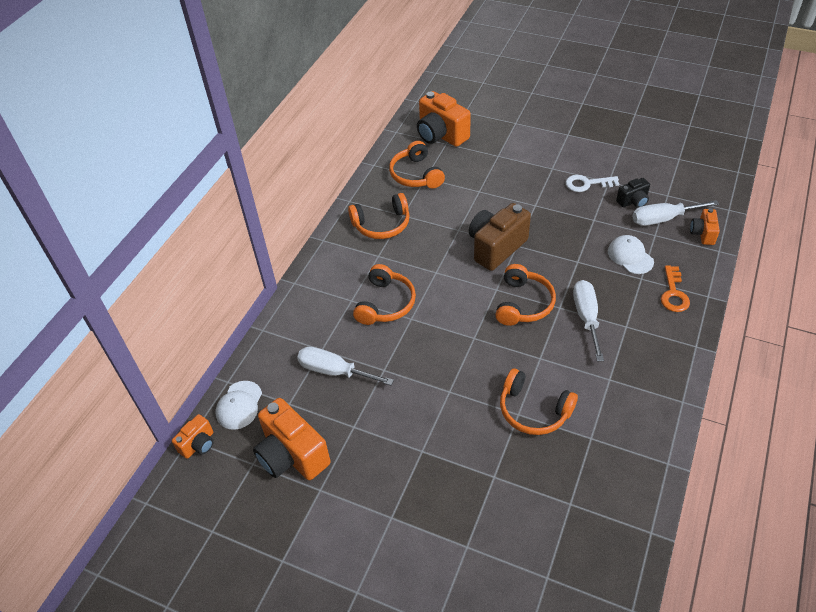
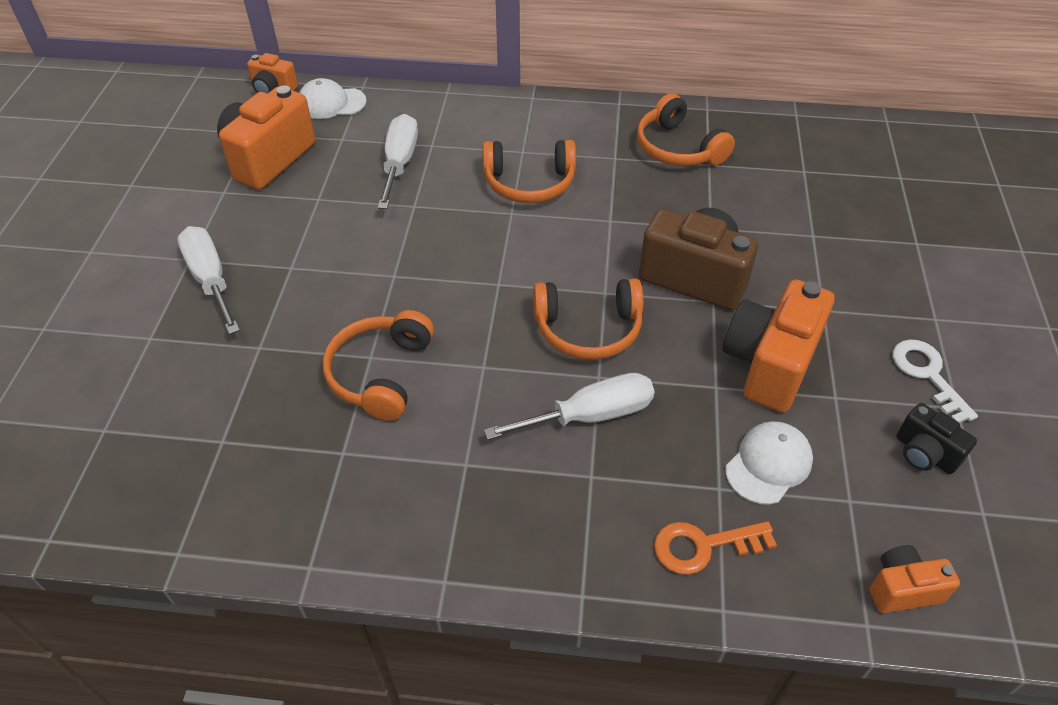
camera: 70 degrees right, 0 degrees up
orange headphones [389,141,445,189] -> none
orange camera [417,91,471,147] -> orange camera moved to [723,280,835,413]
white screwdriver [632,200,719,226] -> white screwdriver moved to [177,226,240,335]

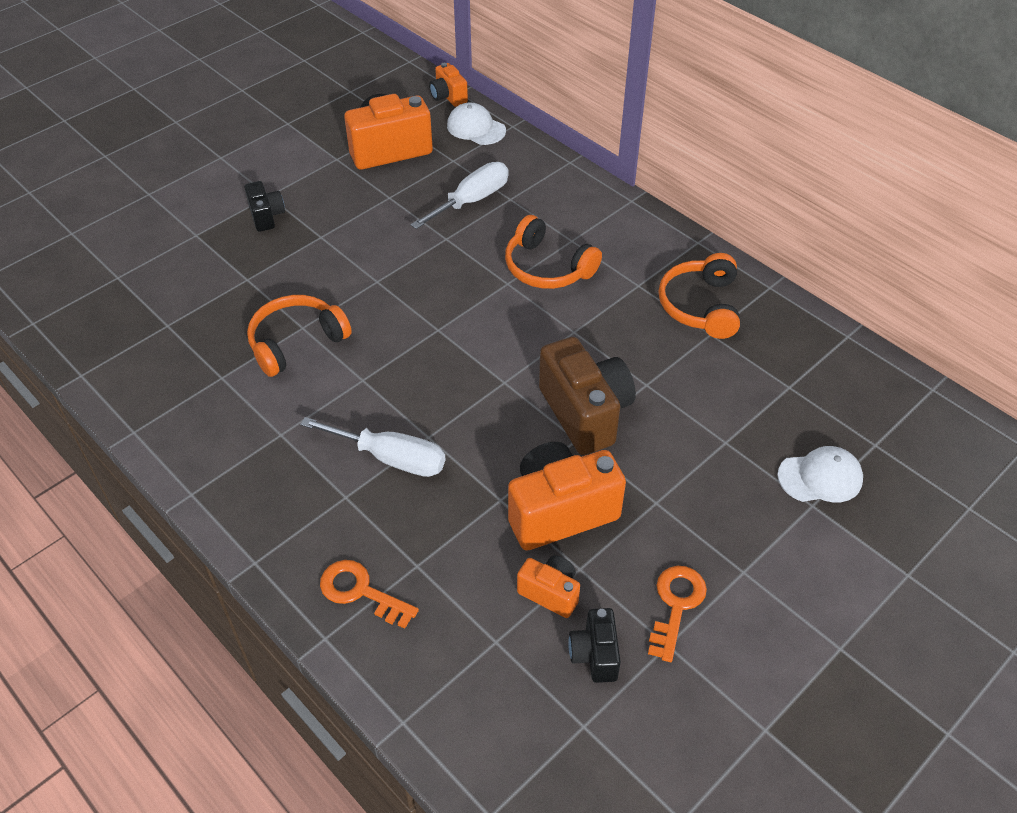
camera: 40 degrees right, 0 degrees up
white screwdriver [177,226,240,335] -> black camera [244,181,285,232]
orange headphones [533,278,643,360] -> none
white cap [725,421,813,505] -> white cap moved to [777,446,863,502]
orange camera [869,545,960,613] -> orange camera moved to [517,555,580,618]
white key [892,339,978,423] -> orange key [648,566,707,662]

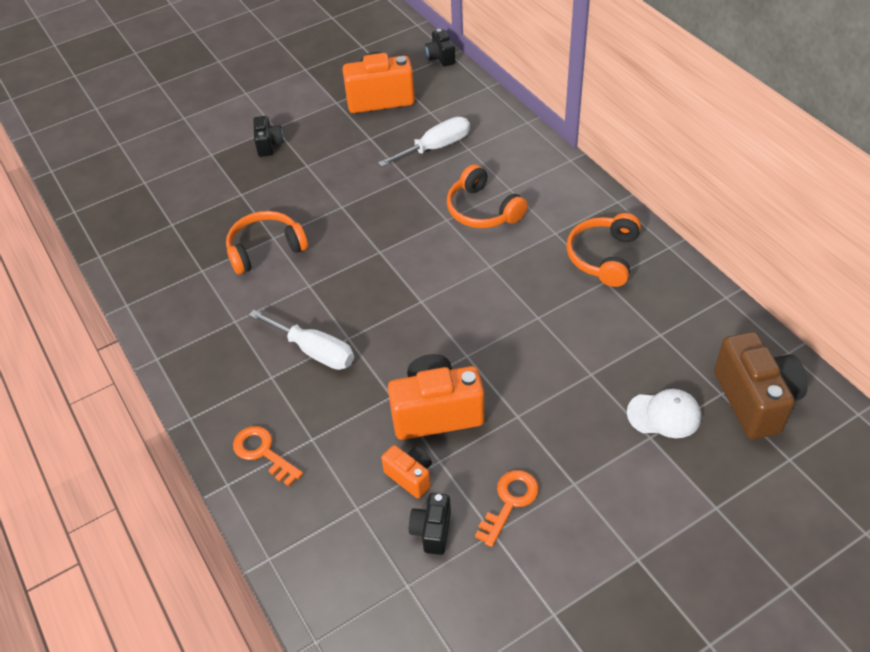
camera: 15 degrees right, 0 degrees up
orange camera [429,63,468,107] -> black camera [425,29,455,67]
white cap [447,103,506,145] -> none
brown camera [539,337,636,455] -> brown camera moved to [714,332,808,440]

